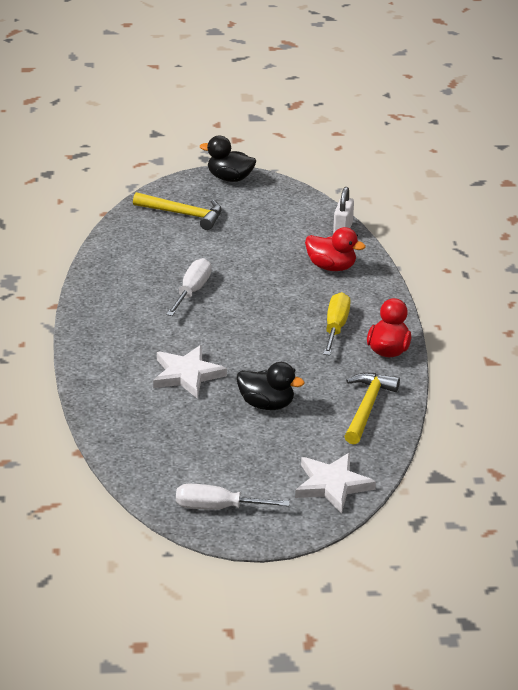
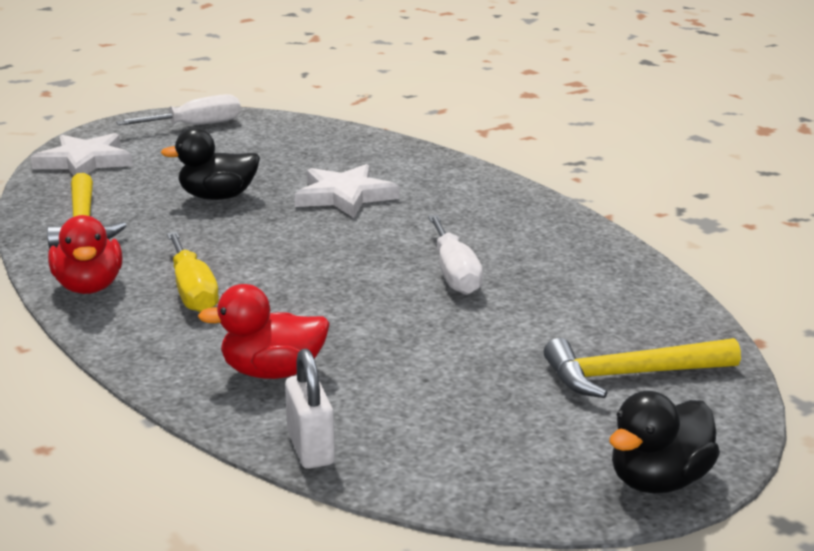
camera: 150 degrees right, 10 degrees down
black duck [200,135,256,182] -> black duck turned 150 degrees clockwise [609,391,720,494]

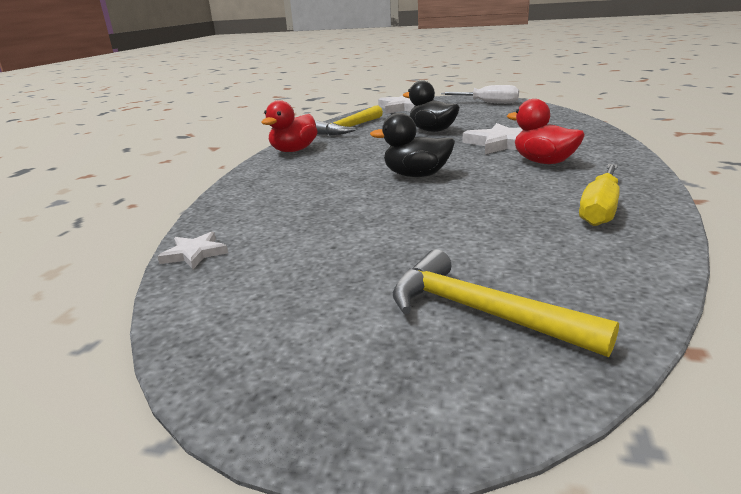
camera: 50 degrees right, 0 degrees up
yellow screwdriver [167,232,219,312] -> yellow screwdriver moved to [579,164,619,226]
red duck [198,284,330,379] -> red duck moved to [507,99,585,164]
white padlock [285,349,335,469] -> white star [157,232,228,269]
white screwdriver [428,215,483,295] -> none
black duck [609,391,720,494] -> black duck moved to [370,113,455,177]

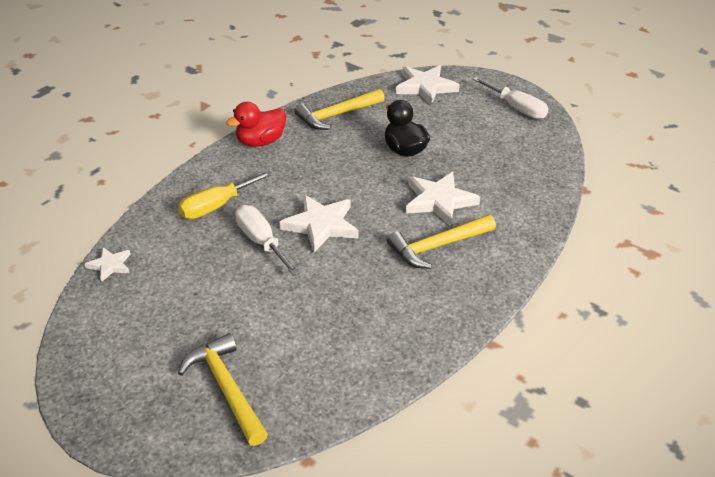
camera: 20 degrees right, 15 degrees up
black duck [370,113,455,177] -> white star [279,195,359,253]
red duck [507,99,585,164] -> yellow hammer [387,215,496,269]
yellow screwdriver [579,164,619,226] -> yellow screwdriver moved to [178,171,273,219]
none -> white screwdriver [235,205,300,276]

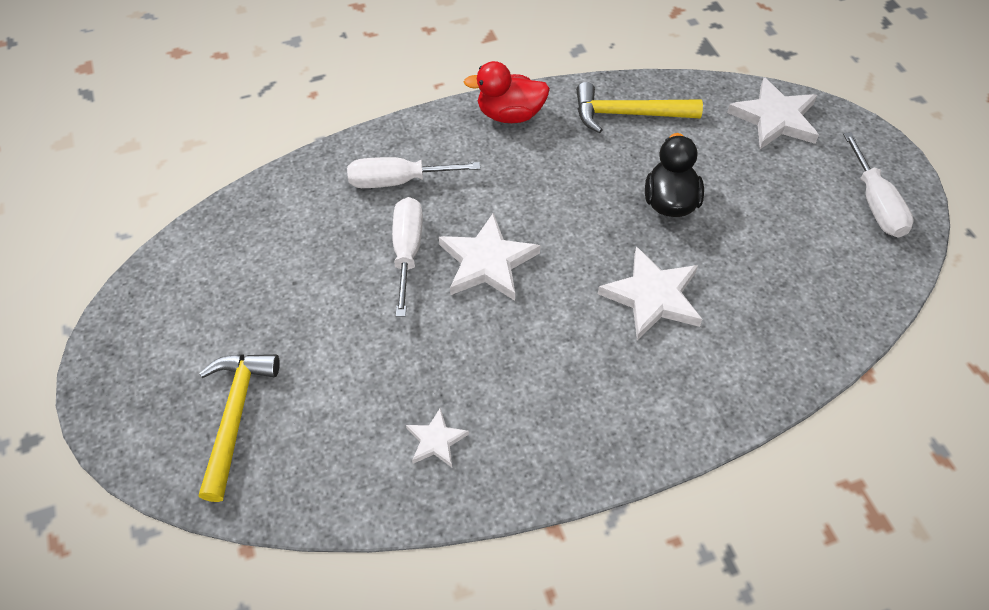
camera: 35 degrees right, 15 degrees up
white star [85,247,131,282] -> white star moved to [406,407,469,467]
yellow screwdriver [178,171,273,219] -> white screwdriver [347,157,481,188]
yellow hammer [387,215,496,269] -> none

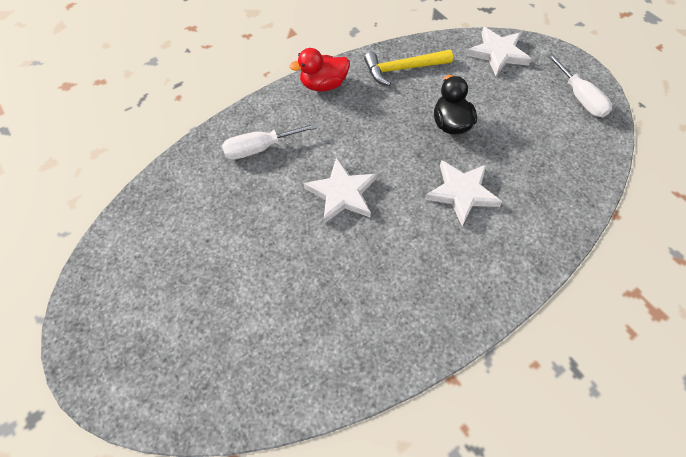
camera: 15 degrees left, 5 degrees up
yellow hammer [198,354,280,502] -> none
white screwdriver [392,197,423,317] -> none
white star [406,407,469,467] -> none

